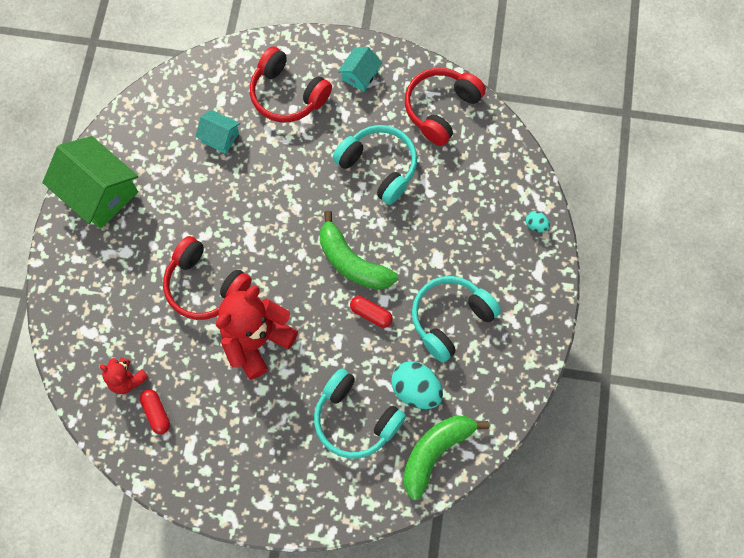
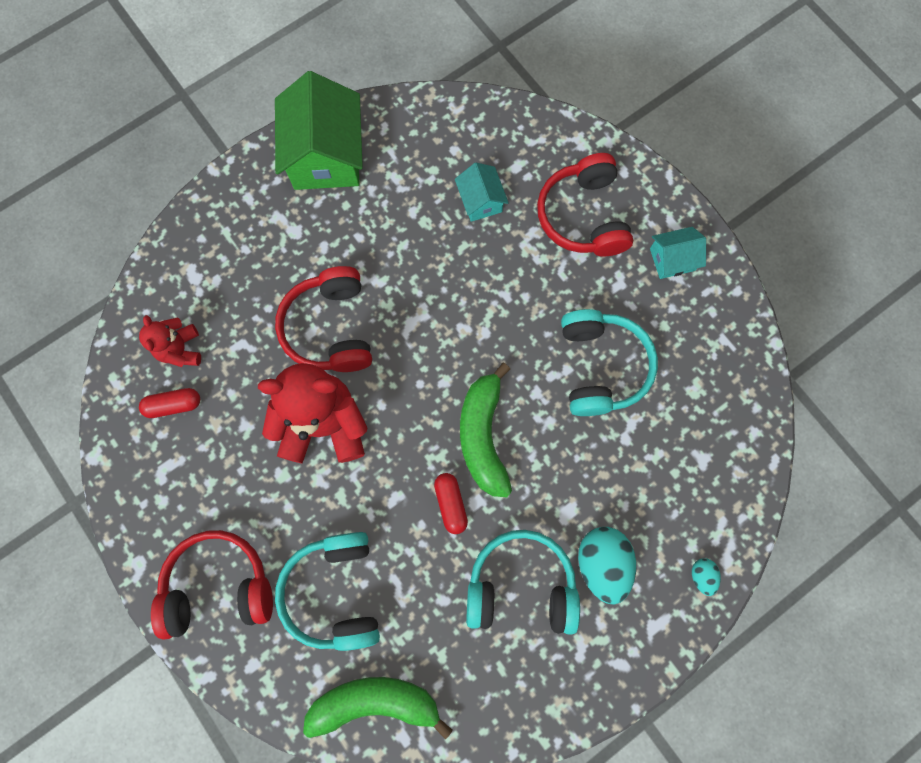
camera: 45 degrees right, 5 degrees up
red capsule [140,389,170,434] -> red capsule turned 60 degrees clockwise [139,388,200,418]
turquoise egg [391,361,443,409] -> turquoise egg moved to [578,527,636,605]
red headphones [405,68,486,146] -> red headphones moved to [151,530,273,639]

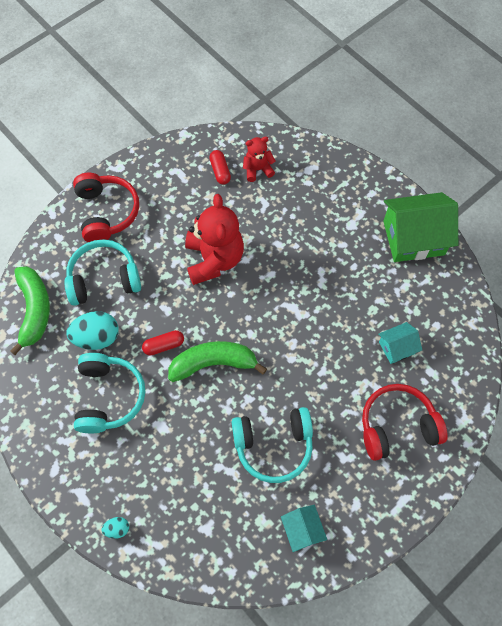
camera: 85 degrees right, 10 degrees down
red headphones [275,266,372,372] -> none
turquoise egg [578,527,636,605] -> turquoise egg moved to [66,311,119,350]
turquoise house [650,227,706,279] -> turquoise house moved to [281,505,327,552]

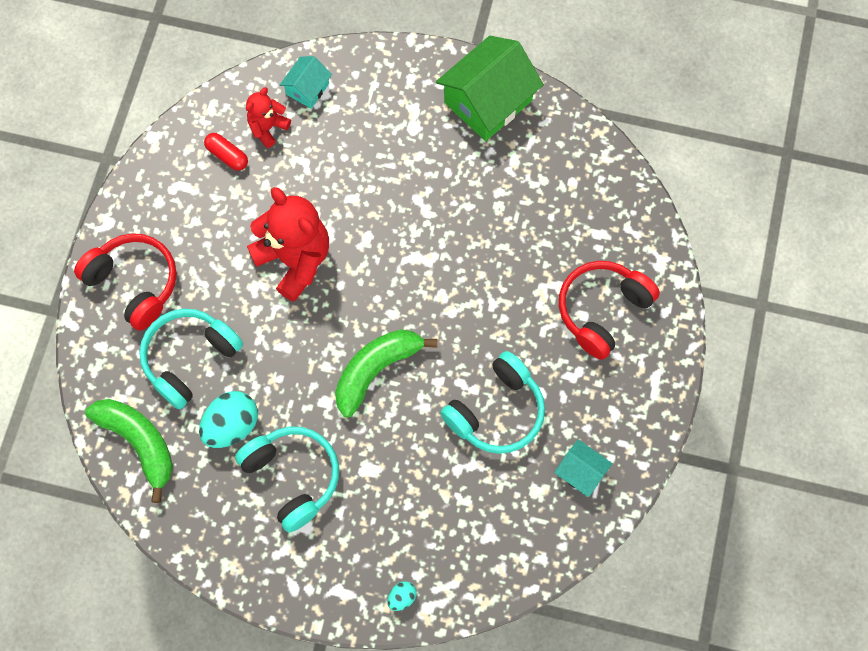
camera: 35 degrees left, 5 degrees up
red capsule [142,330,184,356] -> none
turquoise house [378,322,422,364] -> turquoise house moved to [280,56,332,108]

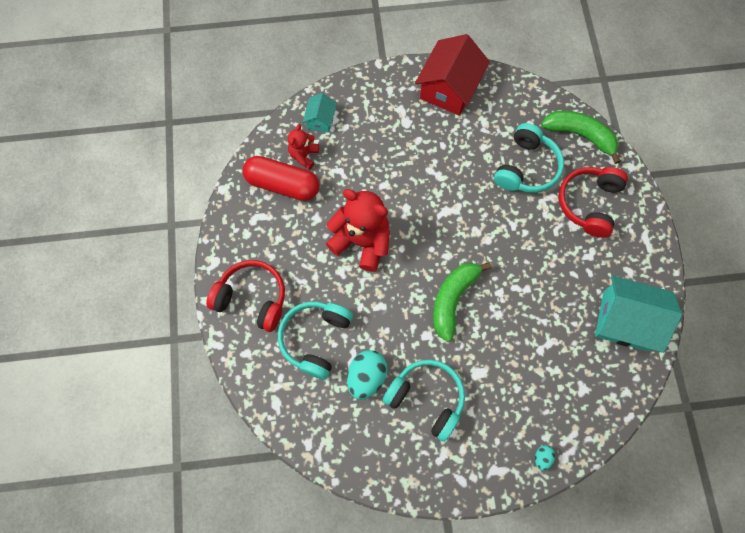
camera: 20 degrees left, 0 degrees up
green banana [85,399,173,503] -> green banana moved to [541,111,621,164]
red capsule [204,133,248,171] -> red capsule [243,156,320,201], size x2.02
green house [436,36,544,141] -> red house [415,34,490,116]
turquoise headphones [440,351,545,454] -> turquoise headphones moved to [494,123,564,193]
turquoise house [554,439,613,497] -> turquoise house [595,275,682,353], size x1.97

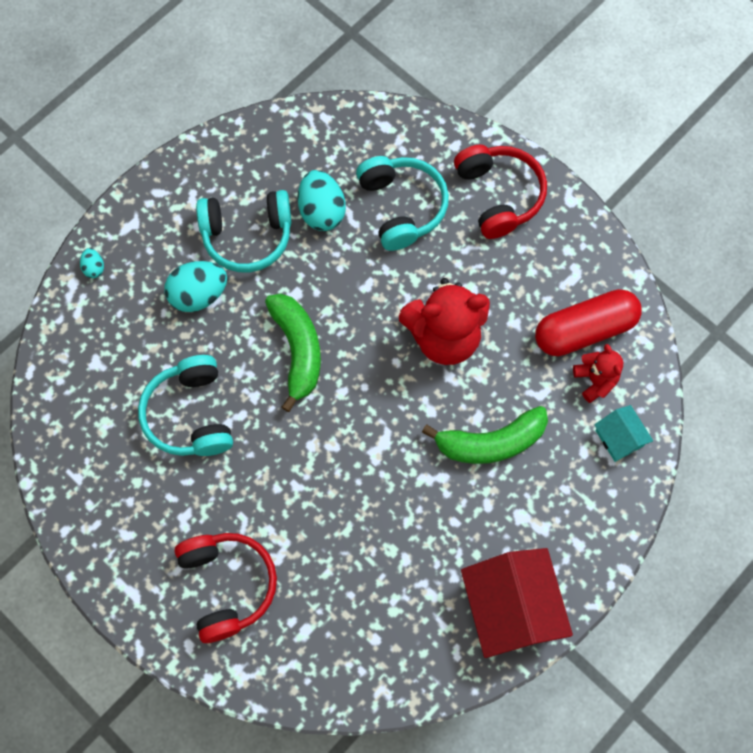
camera: 140 degrees right, 0 degrees up
red headphones [206,260,285,332] -> red headphones turned 90 degrees counterclockwise [454,145,547,239]
turquoise headphones [494,123,564,193] -> turquoise headphones moved to [138,355,233,456]
green banana [541,111,621,164] -> green banana moved to [422,406,548,464]
turquoise house [595,275,682,353] -> none
none -> turquoise egg [164,261,227,312]

